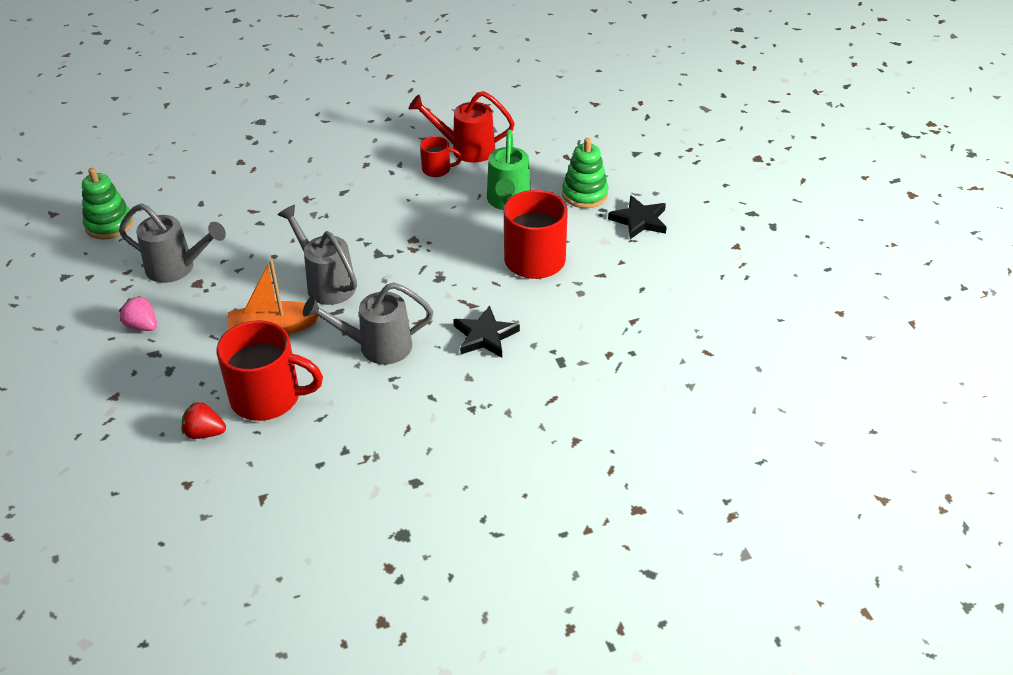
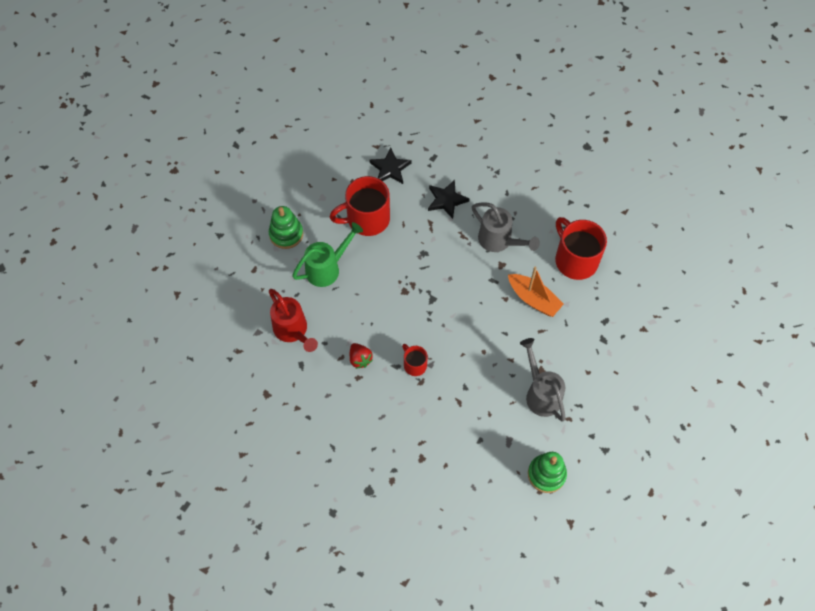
camera: 130 degrees left, 20 degrees up
pink strawberry [119,296,157,331] -> none
red strawberry [182,402,226,439] -> red strawberry moved to [350,343,373,369]
grey watering can [278,205,357,305] -> none
red mug [420,136,462,177] -> red mug moved to [402,344,428,376]
black star [608,195,667,239] -> black star moved to [370,148,412,184]

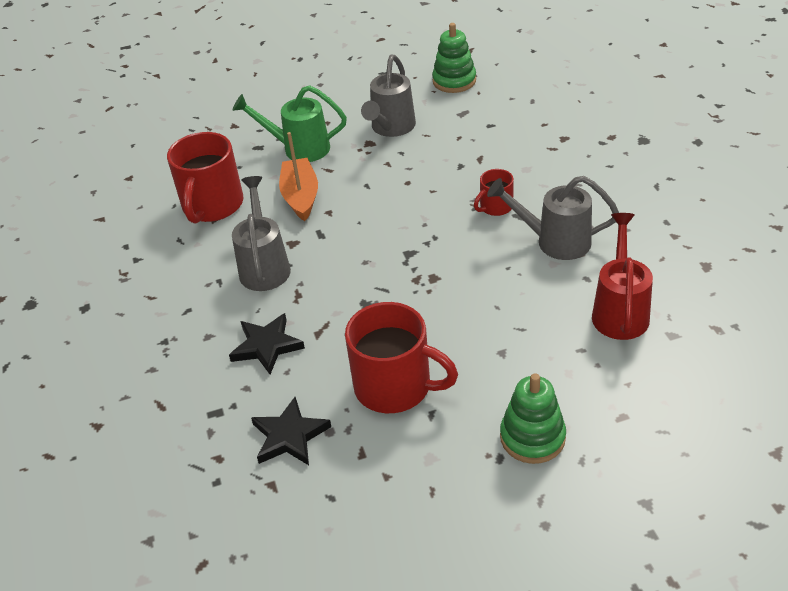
camera: 135 degrees left, 20 degrees down
green watering can [292,222,363,287] -> green watering can moved to [232,85,347,162]
red strawberry [350,343,373,369] -> grey watering can [487,176,619,260]
red mug [402,344,428,376] -> red mug turned 45 degrees clockwise [474,169,514,216]

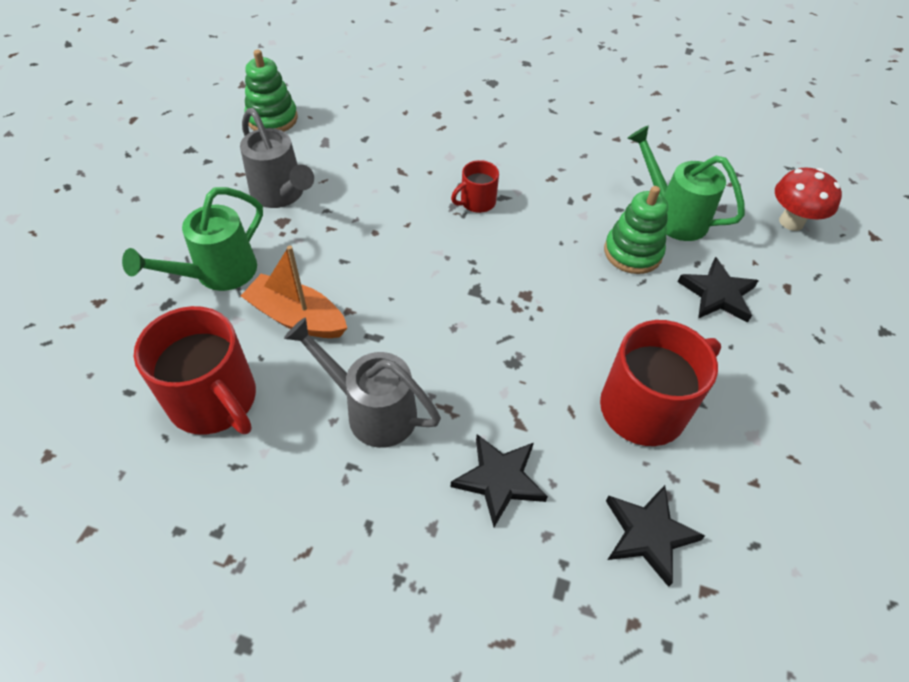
camera: 60 degrees left, 10 degrees up
red mug [474,169,514,216] -> red mug turned 60 degrees clockwise [451,160,499,213]
grey watering can [487,176,619,260] -> none
green stacking toy [500,373,566,464] -> green stacking toy moved to [604,186,668,274]
red watering can [592,213,653,340] -> green watering can [627,125,745,241]
none -> black star [678,257,758,322]
none -> red mushroom [775,167,842,231]

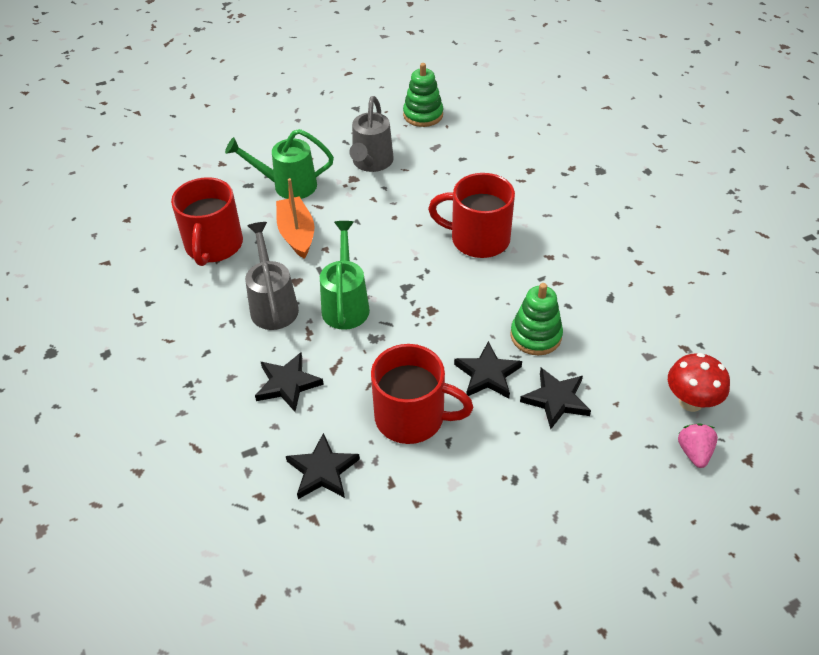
camera: 50 degrees right, 5 degrees down
red mug [451,160,499,213] -> red mug [428,173,515,258], size x1.96
green watering can [627,125,745,241] -> green watering can moved to [320,221,370,330]
none -> black star [454,341,522,398]
none -> pink strawberry [678,423,718,468]

